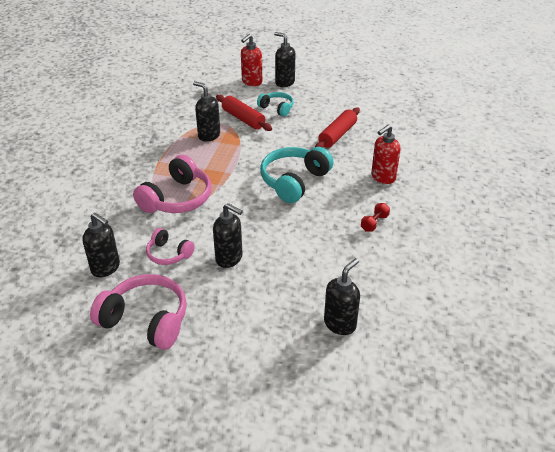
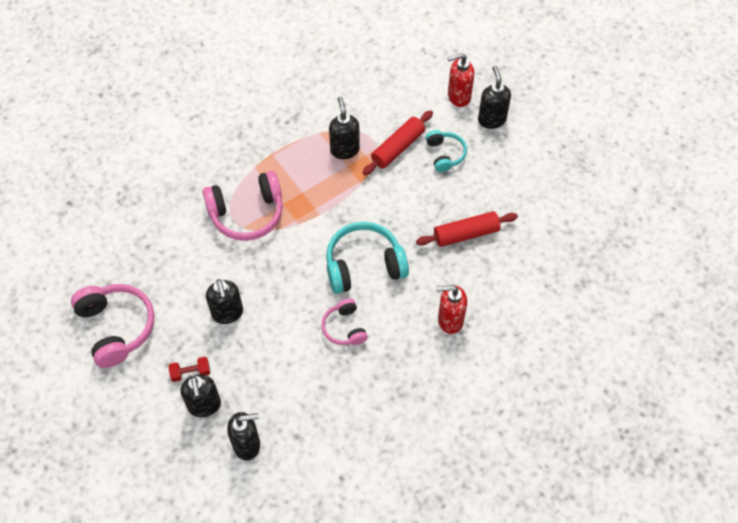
camera: 40 degrees right, 20 degrees up
black soap dispenser [82,213,120,278] -> black soap dispenser moved to [180,375,221,417]
pink headphones [146,228,195,265] -> pink headphones moved to [321,298,368,345]
red rolling pin [216,95,272,131] -> red rolling pin turned 45 degrees clockwise [362,110,433,175]
red dumbbell [361,203,390,232] -> red dumbbell moved to [169,357,210,382]

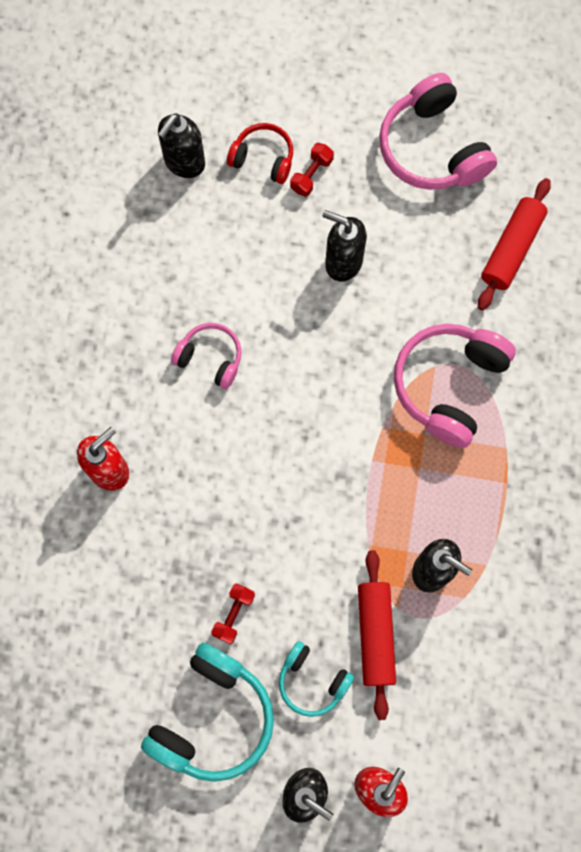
camera: 135 degrees right, 15 degrees up
pink headphones [71,284,154,368] -> pink headphones turned 45 degrees clockwise [379,73,497,190]
black soap dispenser [180,375,221,417] -> red headphones [227,123,293,184]
turquoise headphones [326,222,409,294] -> turquoise headphones moved to [141,643,274,782]
red rolling pin [416,211,518,247] -> red rolling pin moved to [478,178,551,310]
none -> red dumbbell [211,583,255,644]

